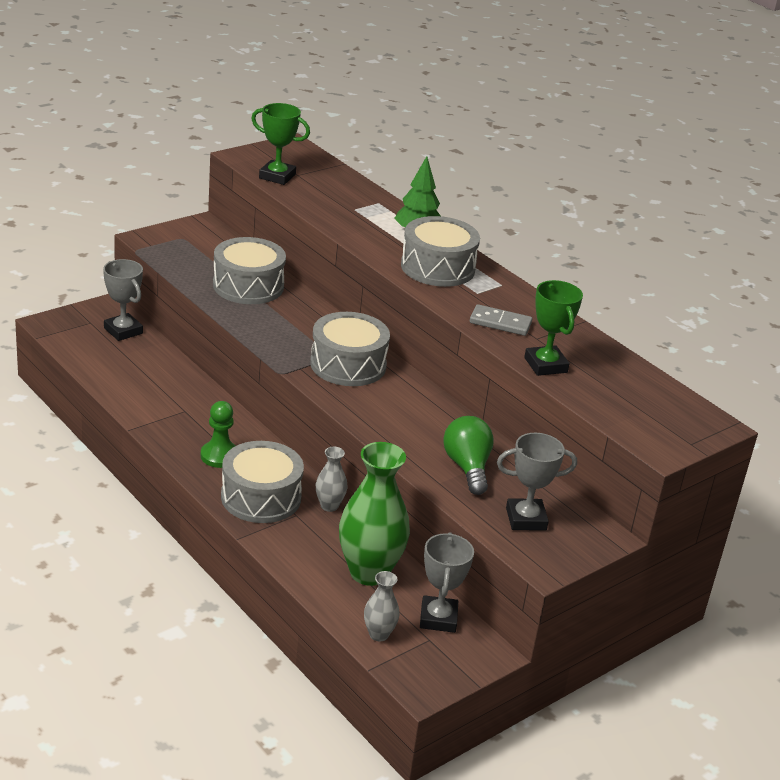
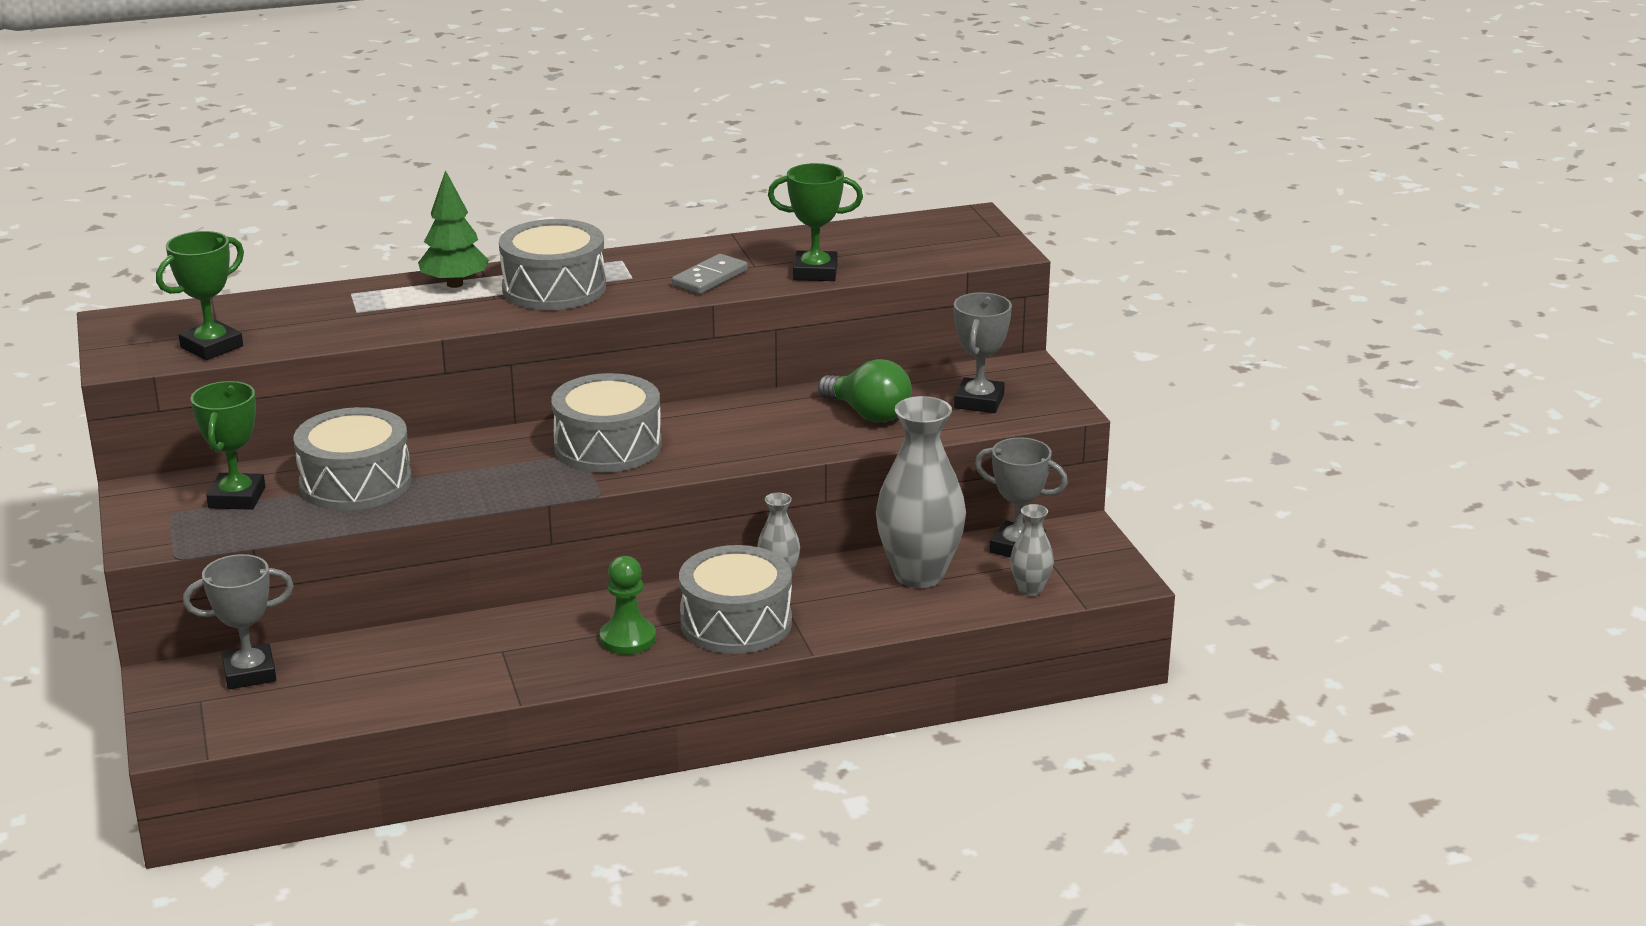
camera: 65 degrees left, 5 degrees down
green vase [339,442,410,586] -> grey vase [876,396,966,588]
green light bulb [443,416,494,495] -> green light bulb turned 150 degrees counterclockwise [818,359,912,422]
none -> green trophy [190,381,265,510]

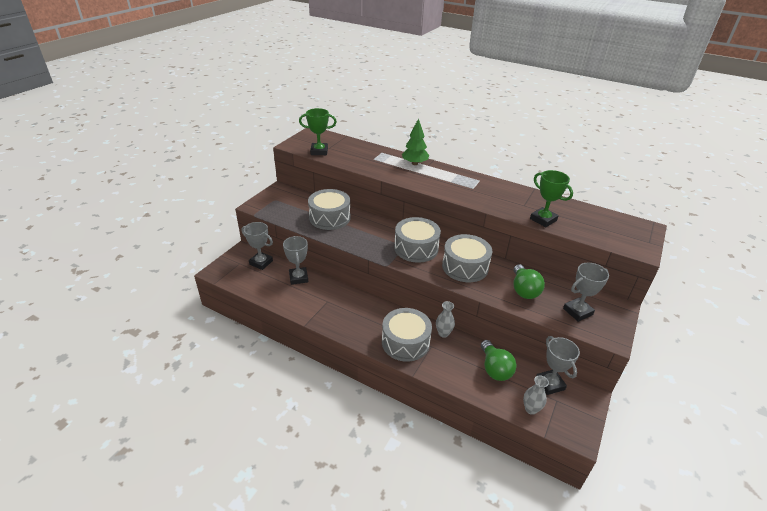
camera: 45 degrees right, 10 degrees up
green trophy [190,381,265,510] -> none
grey drum [499,219,606,310] -> grey drum moved to [442,234,492,282]
green pawn [600,556,656,655] -> none
grey domino [672,254,748,294] -> none
grey vase [876,396,966,588] -> green light bulb [481,340,517,381]
none -> grey trophy [283,236,308,285]

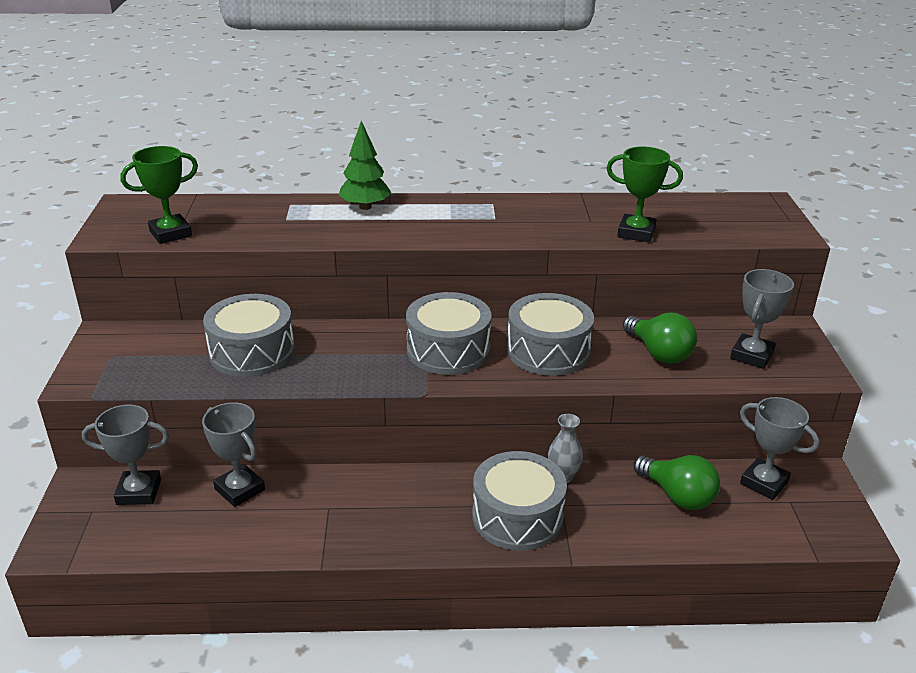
camera: 30 degrees left, 5 degrees down
grey vase [523,375,549,415] -> none

